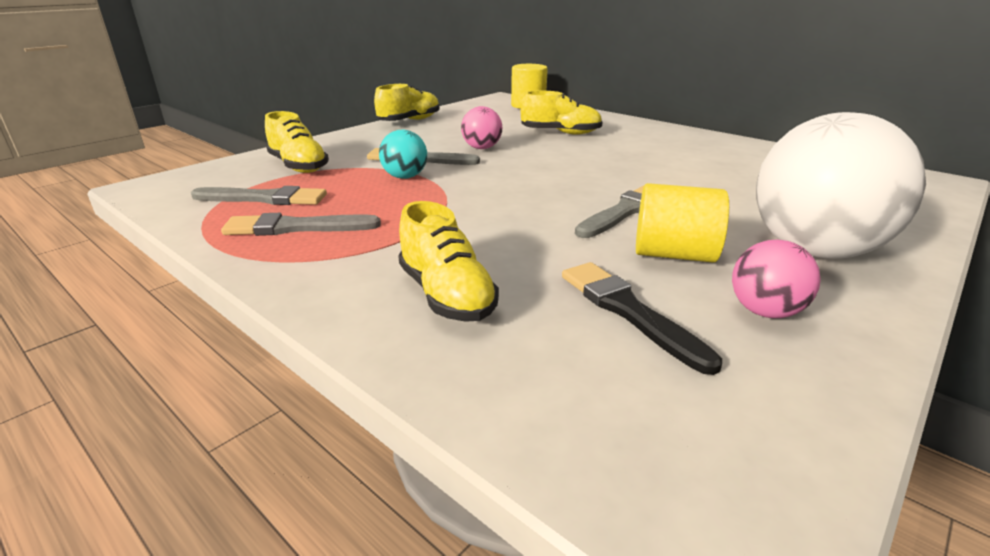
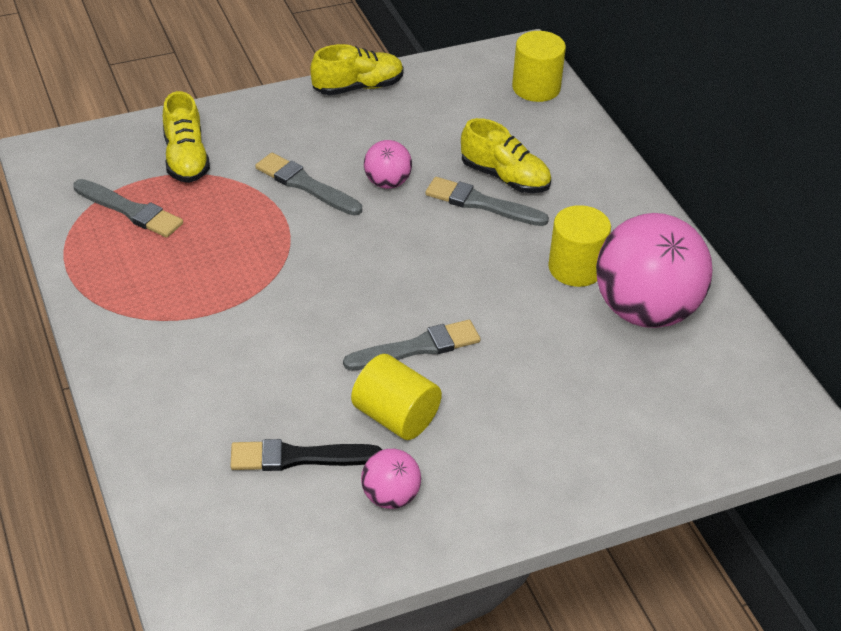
camera: 25 degrees right, 15 degrees up
grey brush [221,213,381,236] -> grey brush moved to [425,177,549,226]
turquoise ball [379,130,427,179] -> none
yellow shoe [398,201,499,322] -> none
black brush [562,262,722,375] -> black brush turned 90 degrees counterclockwise [230,439,382,471]
white ball [756,112,926,259] -> none
none -> yellow cylinder [548,205,611,287]
none -> pink ball [596,213,712,328]

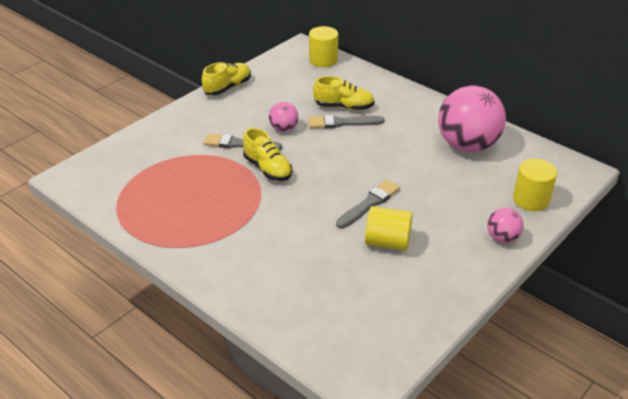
camera: 25 degrees left, 5 degrees down
grey brush [73,179,183,238] -> none
yellow shoe [163,91,210,183] -> yellow shoe moved to [243,128,292,181]
black brush [230,439,382,471] -> none
pink ball [361,449,421,509] -> pink ball moved to [487,208,523,243]
yellow cylinder [548,205,611,287] -> yellow cylinder moved to [513,159,557,211]

